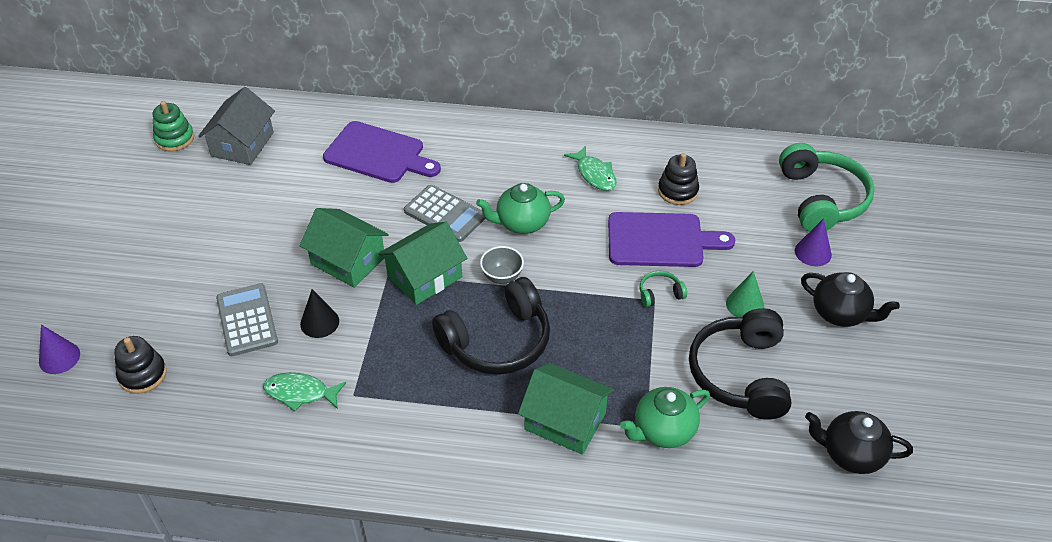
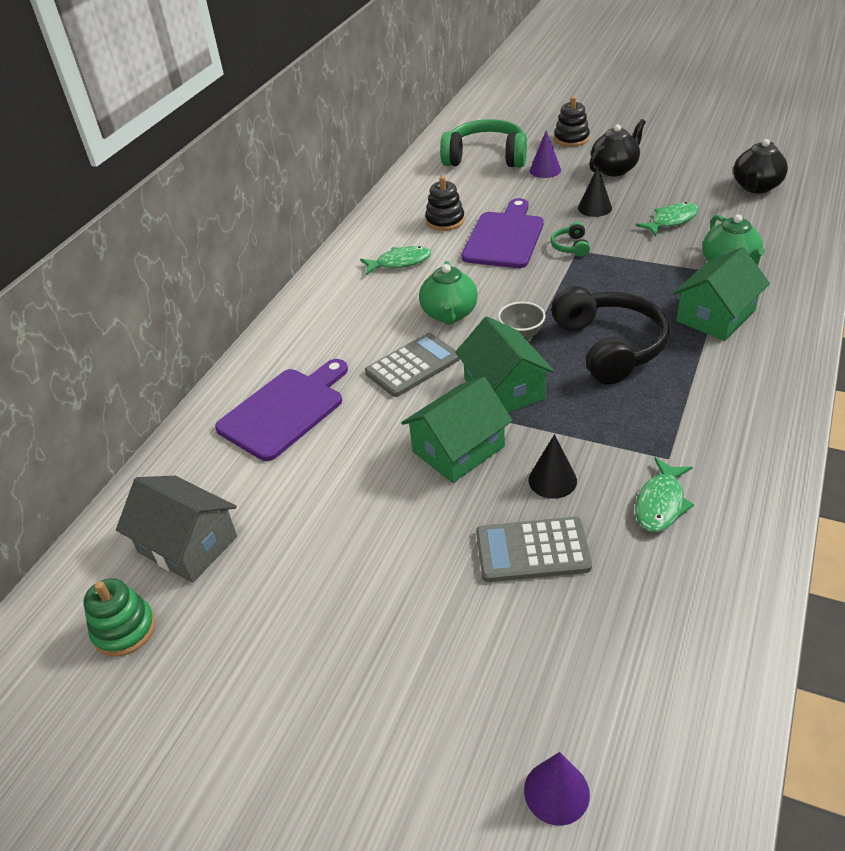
camera: 70 degrees left, 5 degrees down
black stacking toy [114,336,167,394] -> black stacking toy moved to [554,97,590,147]
black headphones [689,308,791,420] -> green fish [636,202,698,237]
green cone [726,271,764,317] -> black cone [578,166,612,217]

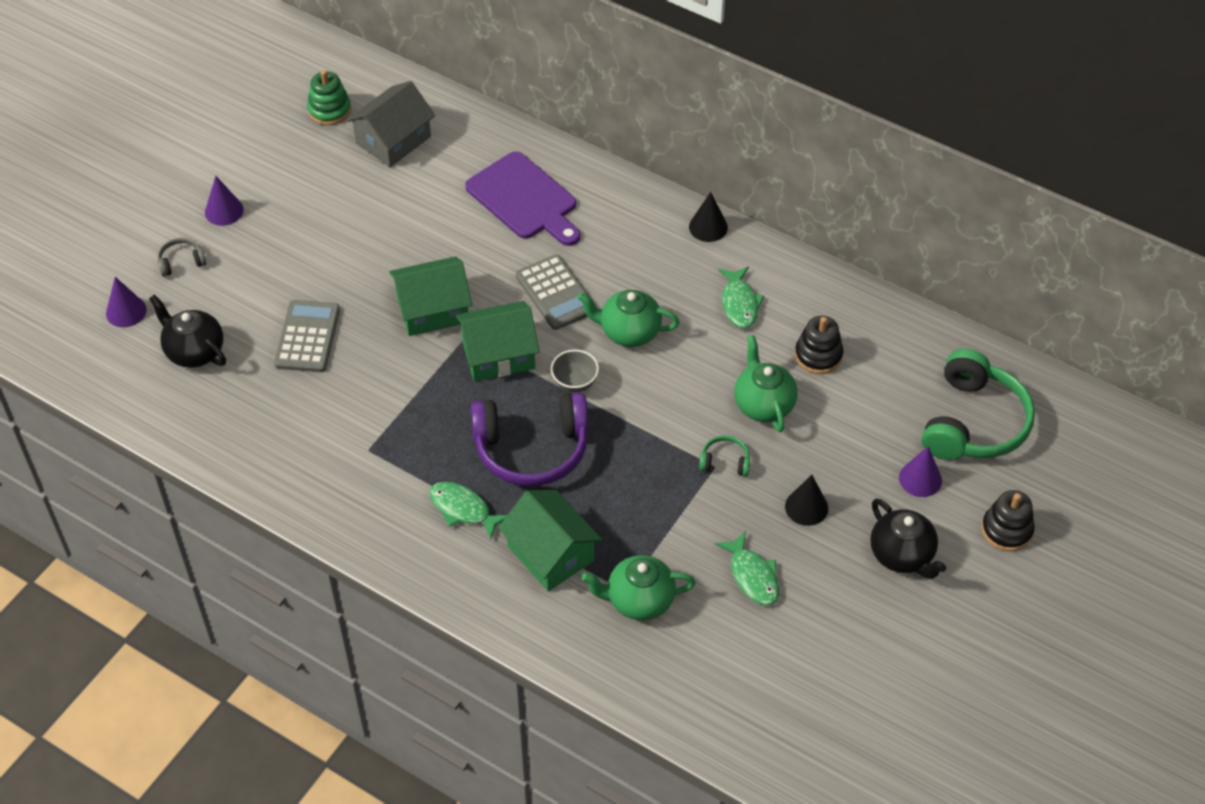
camera: 95 degrees right, 10 degrees up
green house [401,377,513,483] -> green house turned 75 degrees counterclockwise [389,256,472,336]
purple cutting board [462,198,544,268] -> green teapot [734,335,798,432]
black cone [529,434,577,499] -> black cone moved to [689,192,728,242]
black headphones [552,286,669,385] -> purple headphones [471,392,589,486]
green fish [635,458,694,532] -> green fish moved to [429,482,507,540]
black teapot [733,139,788,193] -> black teapot moved to [149,294,226,368]
none -> grey headphones [158,238,207,277]
none -> purple cone [205,176,244,226]

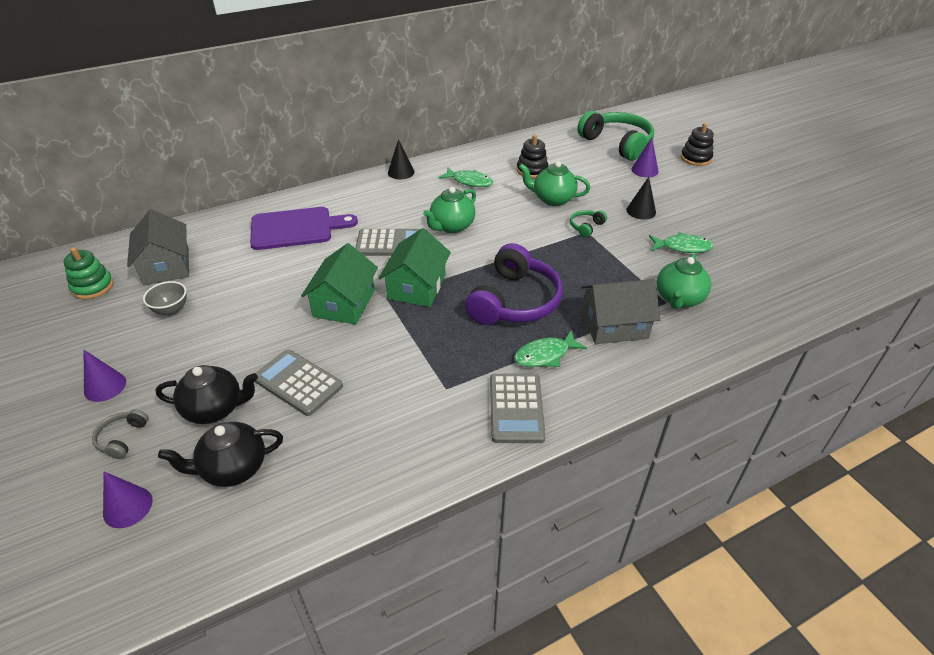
camera: 60 degrees left, 10 degrees down
green house [498,490,602,591] -> grey house [581,279,660,344]
grey bowl [551,349,599,393] -> grey bowl moved to [143,281,187,316]
black teapot [871,499,946,579] -> black teapot moved to [156,365,258,424]
none -> grey calculator [490,374,546,443]

